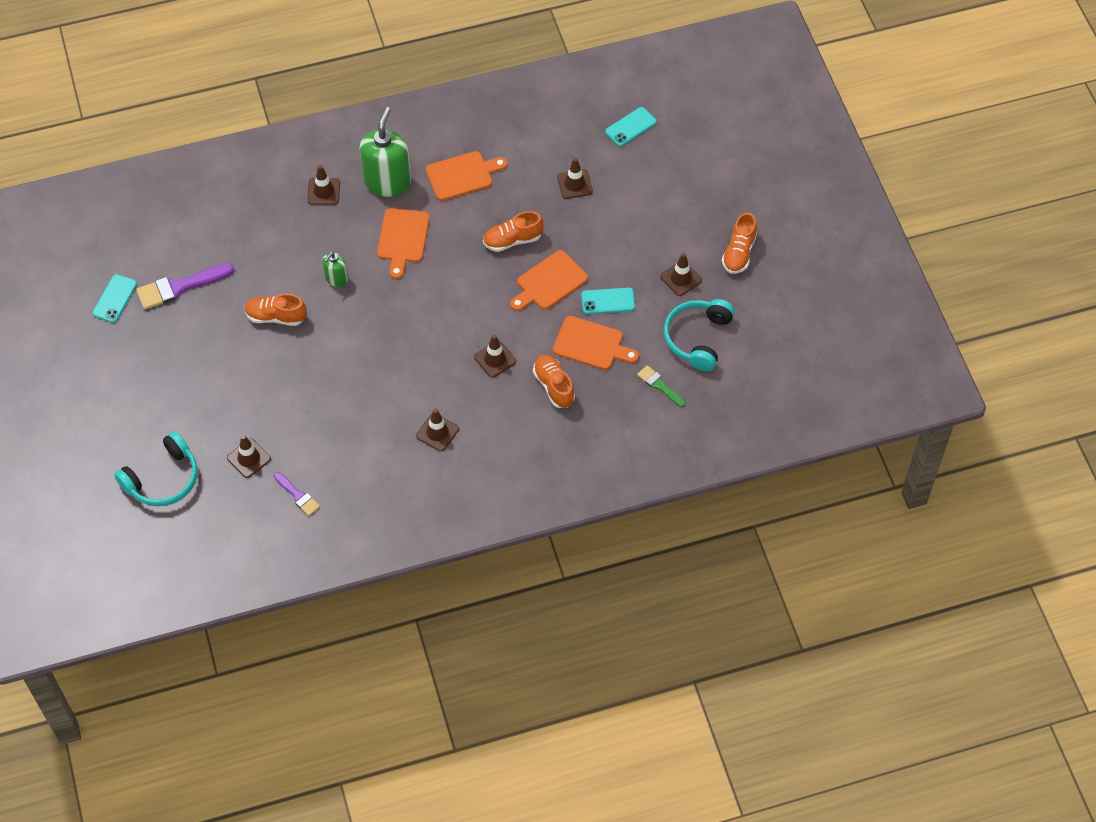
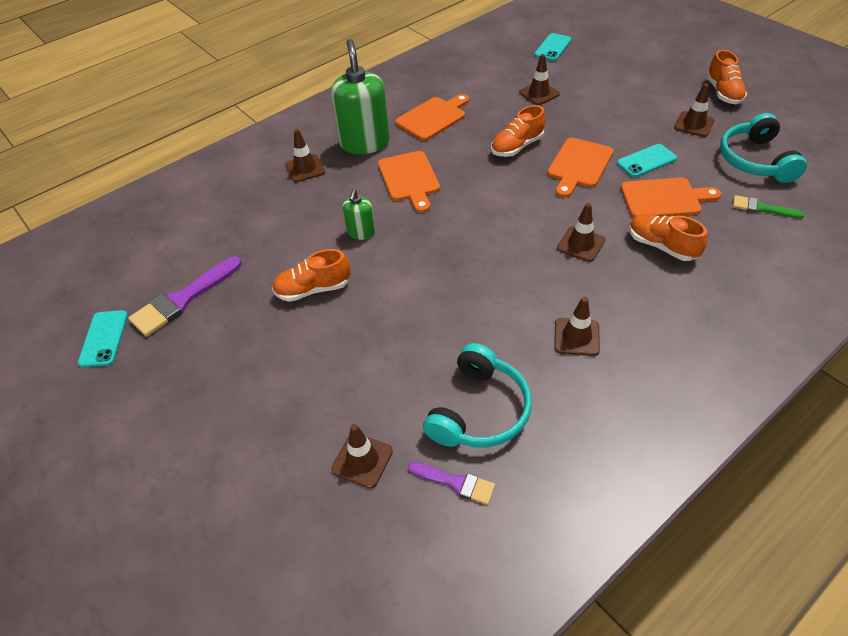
camera: 20 degrees left, 10 degrees down
turquoise headphones [115,431,197,506] -> turquoise headphones moved to [423,343,532,448]

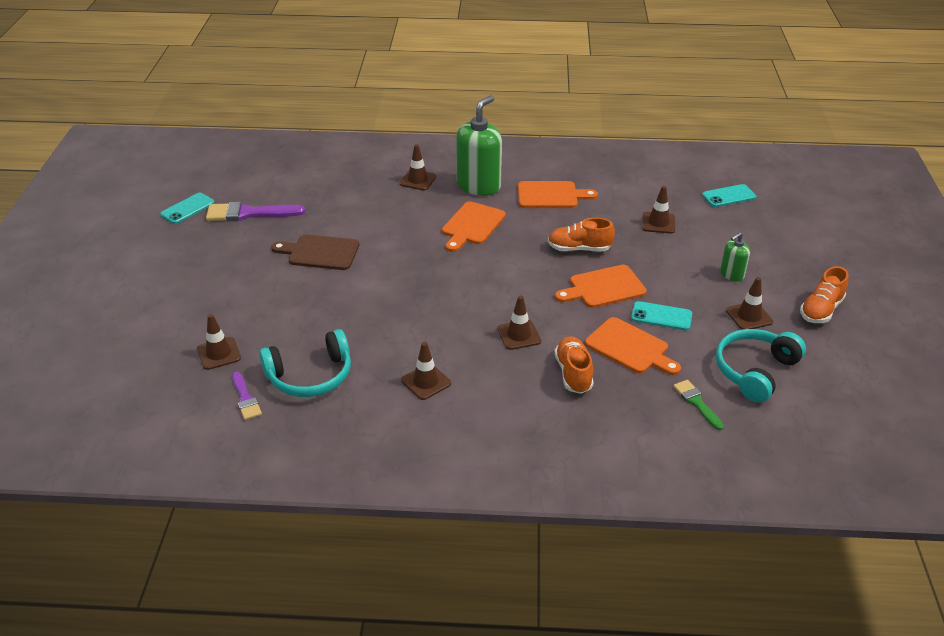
camera: 40 degrees right, 10 degrees down
orange shoe [272,249,350,302] -> brown cutting board [271,234,359,270]
green soap dispenser [343,189,375,240] -> green soap dispenser moved to [720,232,750,281]

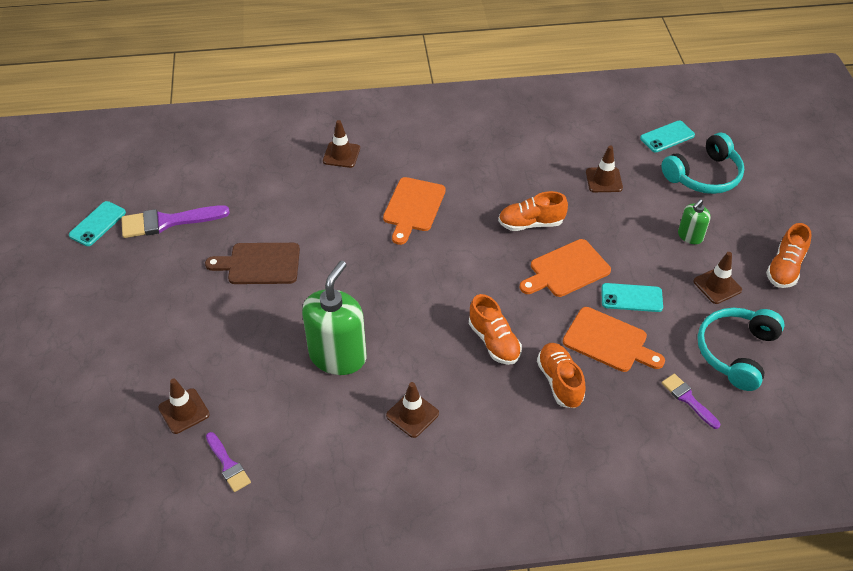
camera: 10 degrees left, 10 degrees up
turquoise headphones [259,329,351,397] -> turquoise headphones moved to [661,133,744,194]
green soap dispenser [456,95,502,196] -> green soap dispenser moved to [302,261,366,375]
brown traffic cone [497,296,541,350] -> orange shoe [469,294,522,365]
orange cutting board [518,181,598,208] -> none
green brush [673,380,724,430] -> purple brush [662,374,720,429]

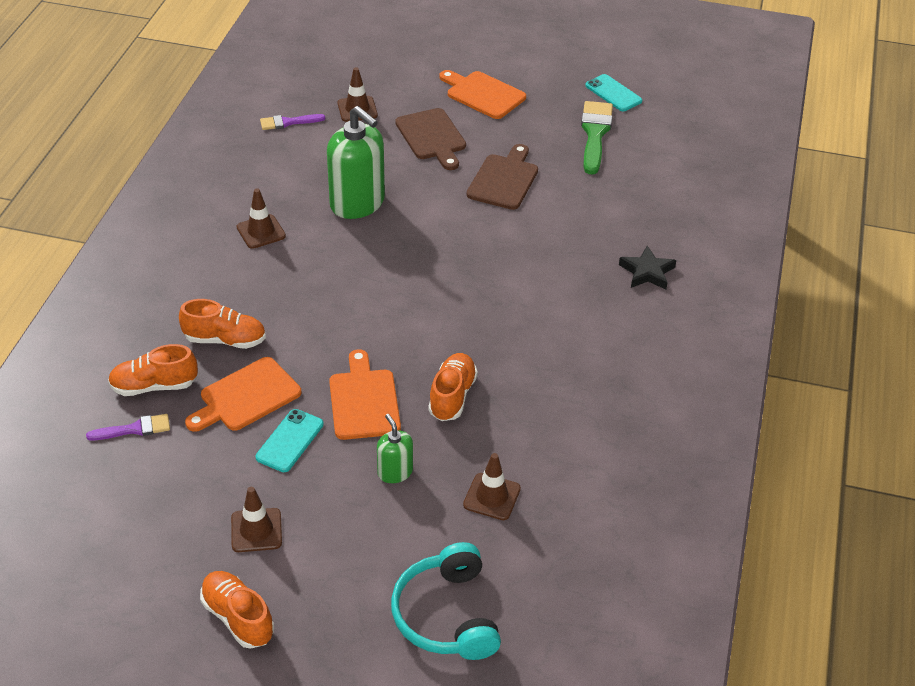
camera: 110 degrees right, 5 degrees down
purple brush [121,205,230,238] -> green brush [581,101,613,175]
brown traffic cone [323,120,360,168] -> black star [619,246,676,289]
orange cutting board [383,177,446,245] -> orange cutting board moved to [439,70,526,119]
orange shoe [469,294,522,365] -> orange shoe moved to [108,344,198,396]
turquoise phone [640,121,695,152] -> none
green soap dispenser [678,199,711,244] -> green soap dispenser moved to [377,414,413,483]
turquoise headphones [698,308,785,391] -> none
none -> brown cutting board [395,108,466,170]

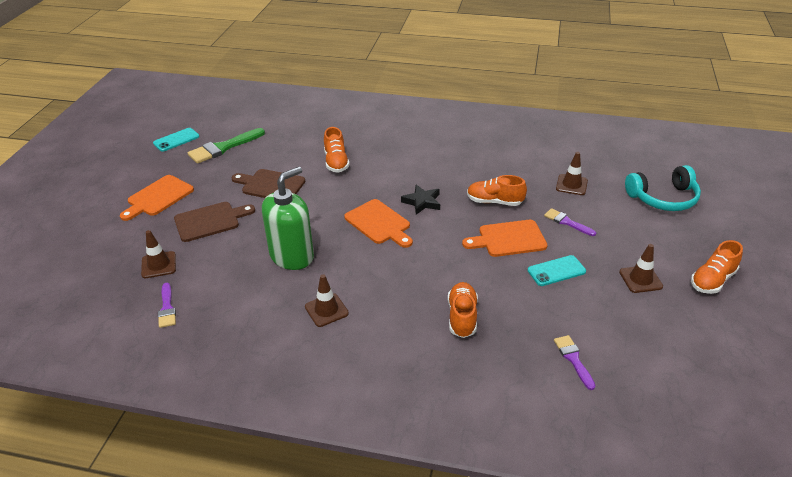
camera: 90 degrees left, 5 degrees down
orange shoe [108,344,198,396] -> orange shoe moved to [324,127,350,173]
orange cutting board [185,357,301,432] -> orange cutting board moved to [344,199,413,248]
turquoise phone [255,409,324,472] -> turquoise phone turned 45 degrees counterclockwise [528,255,586,286]
green soap dispenser [377,414,413,483] -> purple brush [544,208,596,236]
green brush [581,101,613,175] -> green brush turned 45 degrees counterclockwise [188,128,265,164]
black star [619,246,676,289] -> black star moved to [401,185,440,215]

